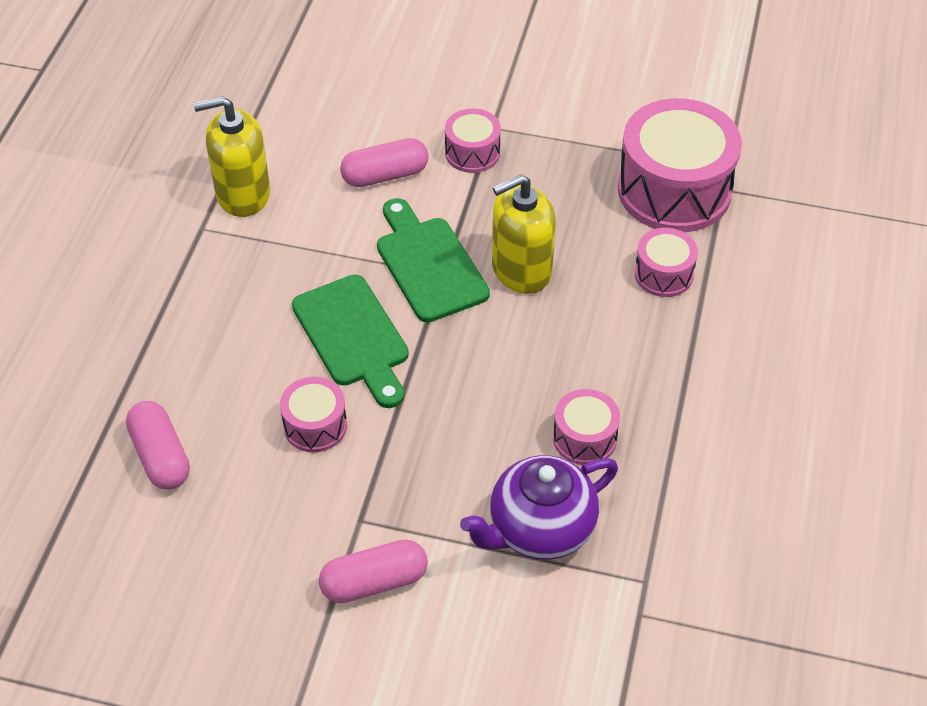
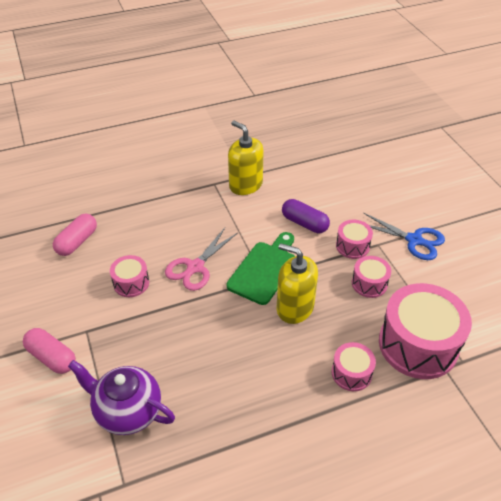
camera: 55 degrees right, 5 degrees down
green cutting board [292,275,409,408] -> pink scissors [165,228,238,291]
pink capsule [340,138,429,187] -> purple capsule [282,199,330,233]
pink drum [553,389,620,465] -> pink drum moved to [352,256,391,298]
none -> blue scissors [364,213,445,260]

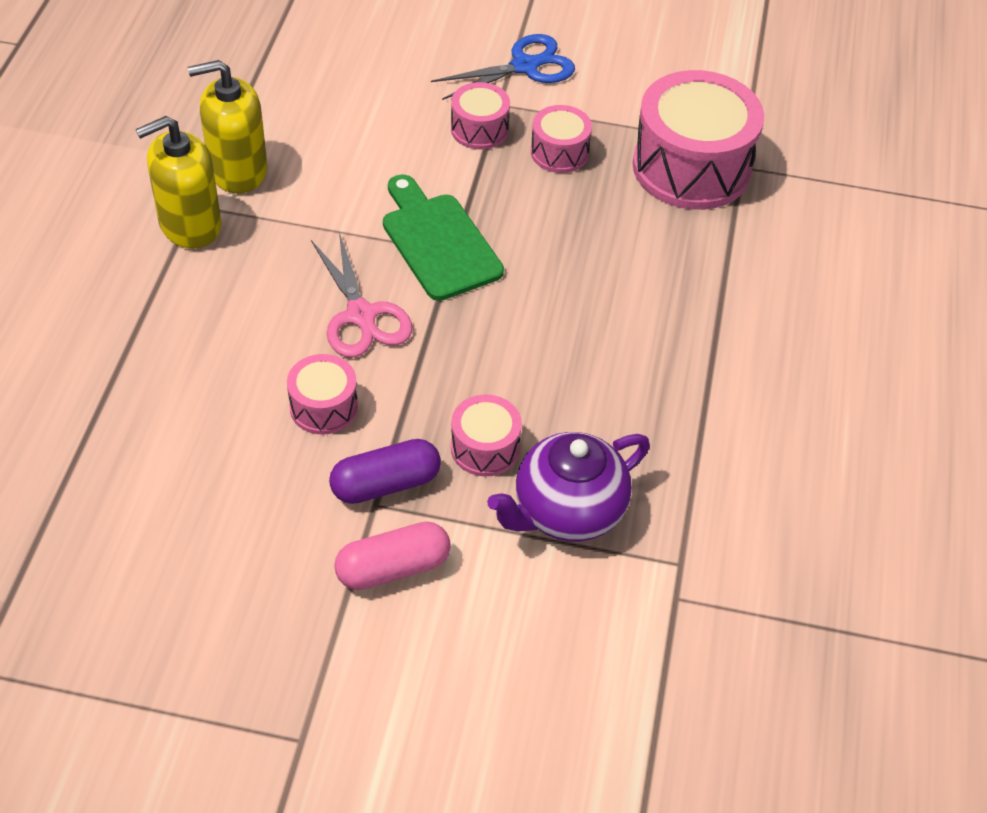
camera: 60 degrees left, 5 degrees up
pink capsule [53,214,97,256] -> none
yellow soap dispenser [277,243,318,324] -> yellow soap dispenser moved to [136,116,221,249]
purple capsule [282,199,330,233] -> purple capsule moved to [329,439,441,504]
pink drum [332,342,376,391] -> pink drum moved to [451,394,522,476]

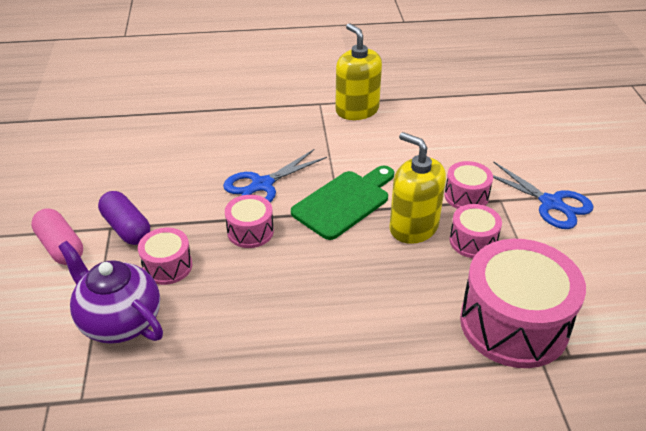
camera: 75 degrees right, 10 degrees down
yellow soap dispenser [136,116,221,249] -> yellow soap dispenser moved to [390,132,446,244]
pink drum [287,354,358,435] -> pink drum moved to [225,195,274,248]
pink scissors [311,232,412,358] -> blue scissors [223,149,327,202]

